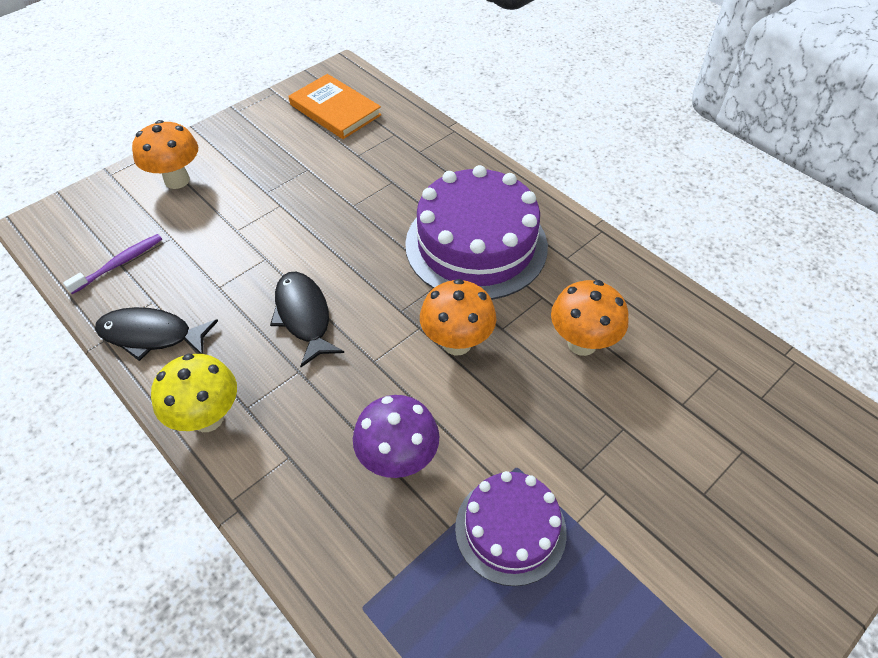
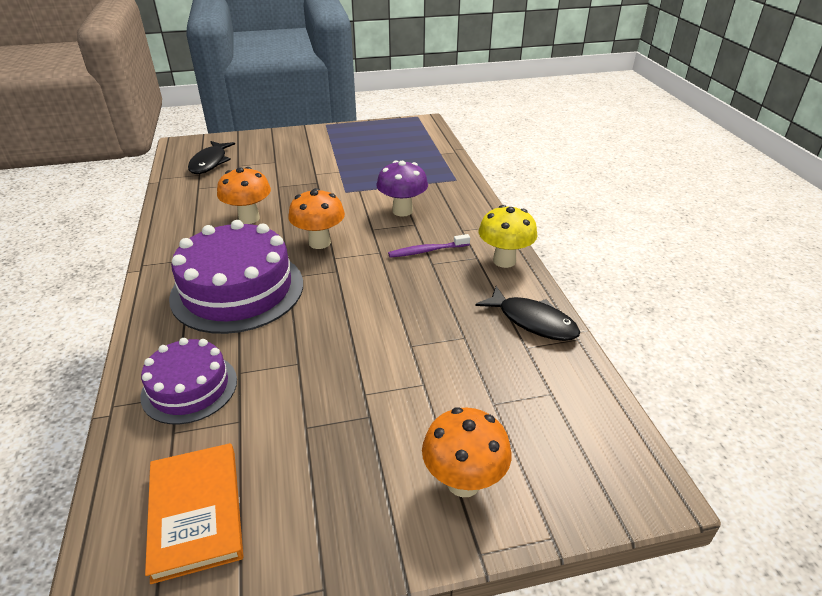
camera: 150 degrees left, 15 degrees down
purple toothbrush [63,234,162,294] -> purple toothbrush moved to [388,234,470,258]
black fish [270,272,344,367] -> black fish moved to [188,141,235,174]
purple cake [455,471,567,586] -> purple cake moved to [140,338,237,424]

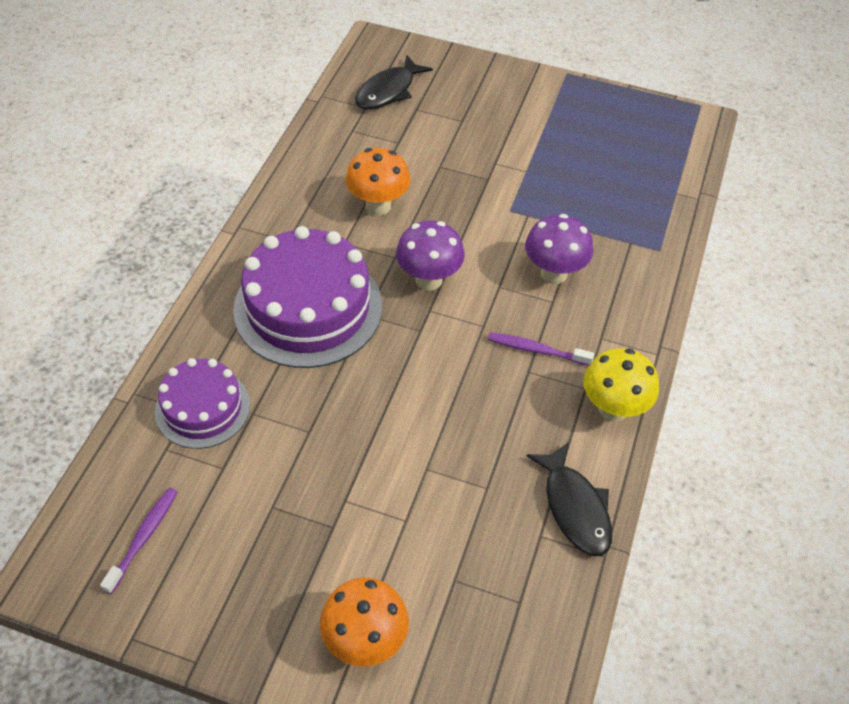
camera: 30 degrees right, 15 degrees up
orange book [145,443,243,584] -> purple toothbrush [100,487,178,594]
orange mushroom [288,188,345,249] -> purple mushroom [396,220,465,290]

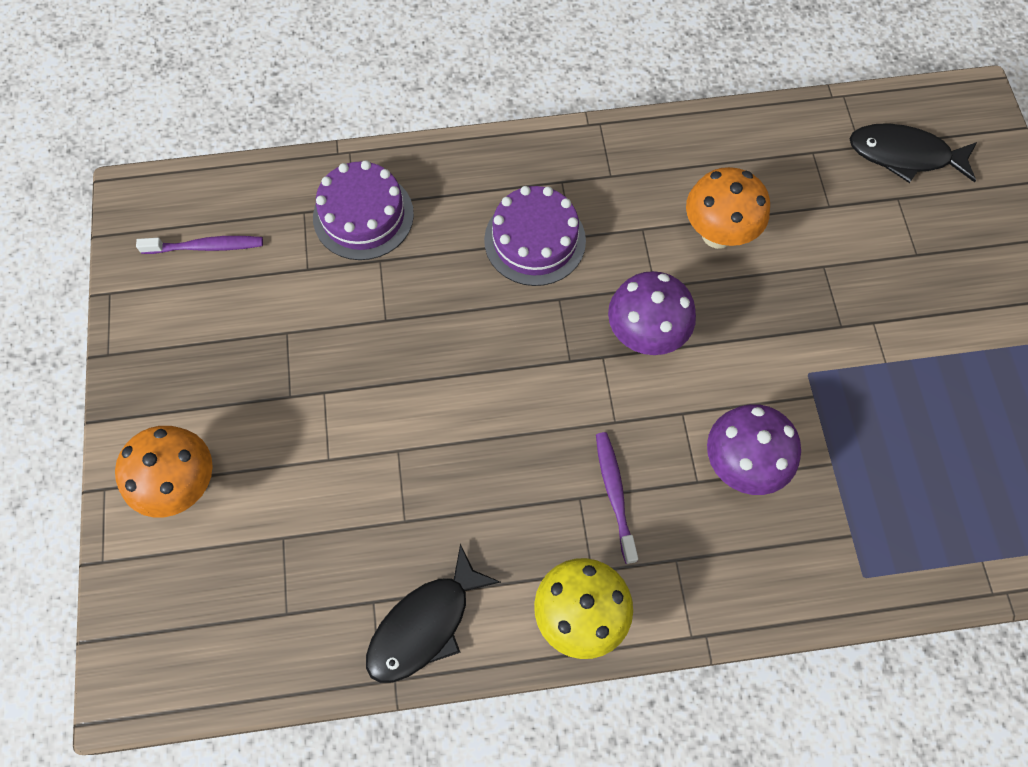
camera: 65 degrees right, 15 degrees up
purple cake [233,226,382,368] -> purple cake [484,186,586,286], size x0.59

